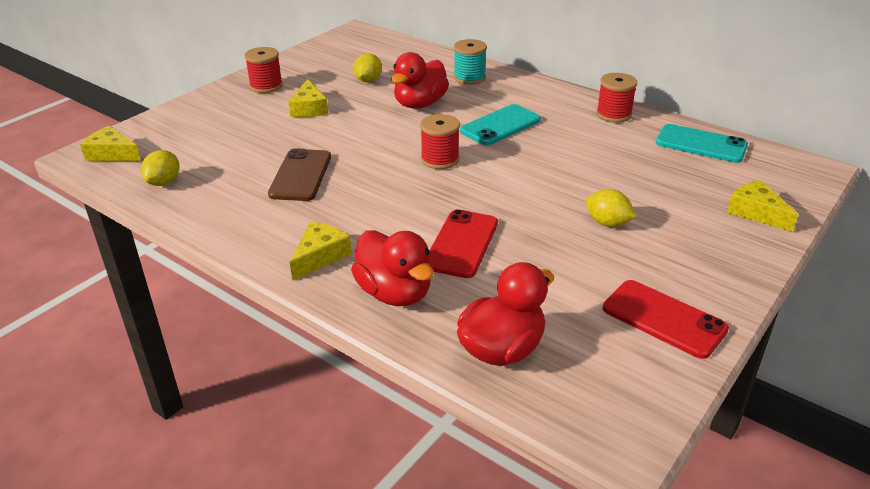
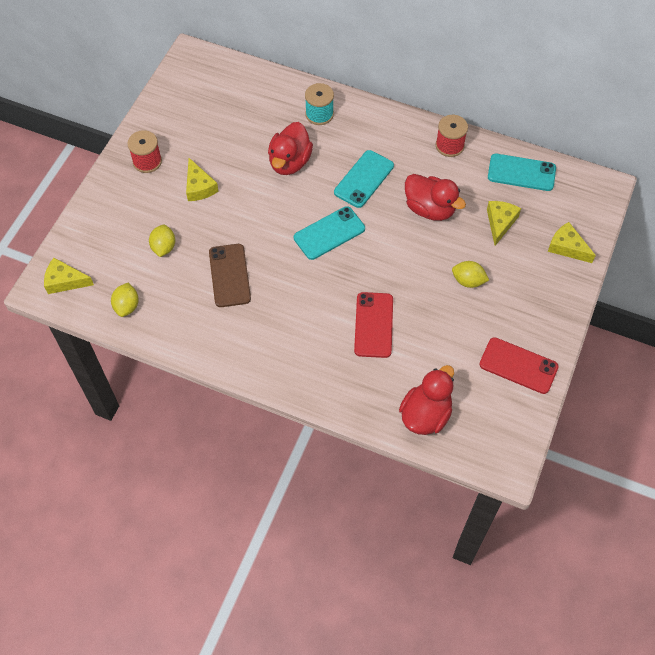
camera: 15 degrees left, 25 degrees up
yellow cheese [290,222,351,281] -> yellow cheese moved to [487,201,521,246]
red duck [351,230,434,306] -> red duck moved to [405,174,466,221]
yellow lemon [354,53,382,82] -> yellow lemon moved to [149,225,175,257]
red spool [420,114,460,169] -> turquoise phone [294,206,365,260]

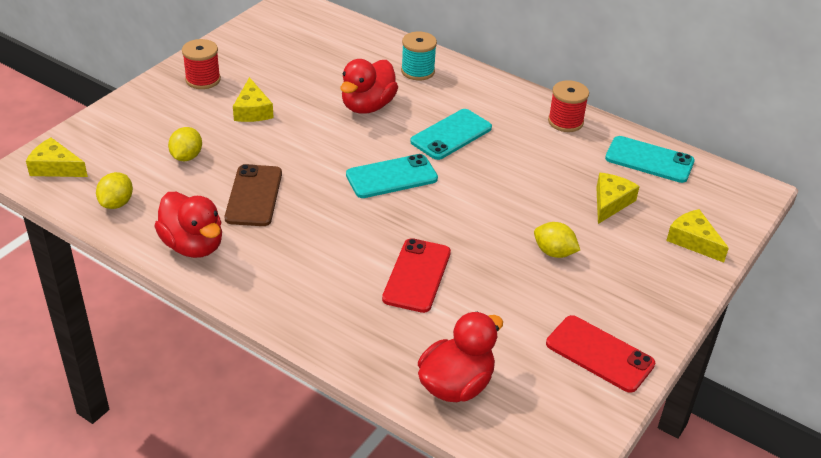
camera: 10 degrees right, 20 degrees down
red duck [405,174,466,221] -> red duck moved to [154,192,222,258]

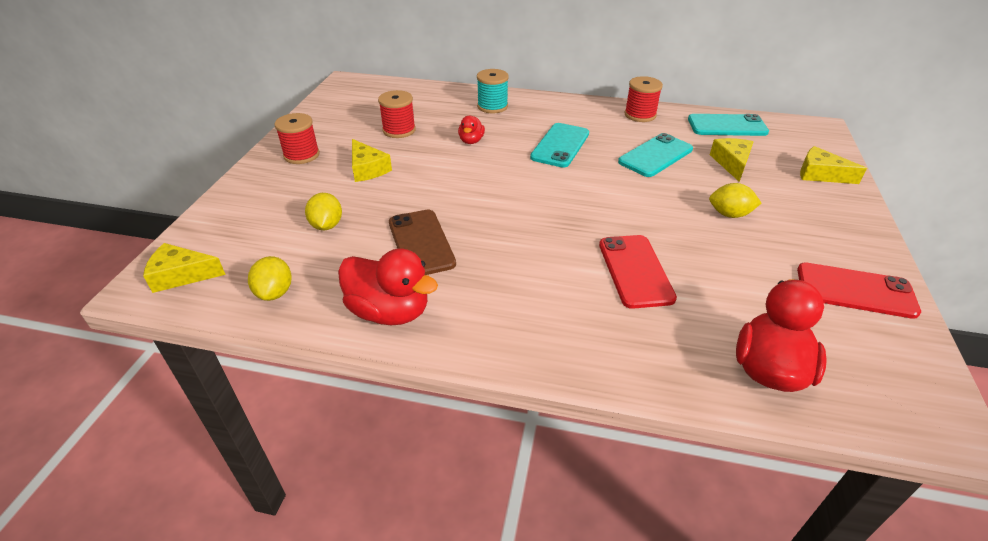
camera: 20 degrees left, 0 degrees up
red duck [340,59,398,114] -> red duck [458,116,485,144], size x0.53
turquoise phone [346,154,438,198] -> turquoise phone moved to [618,133,693,177]
none -> red spool [378,90,416,138]

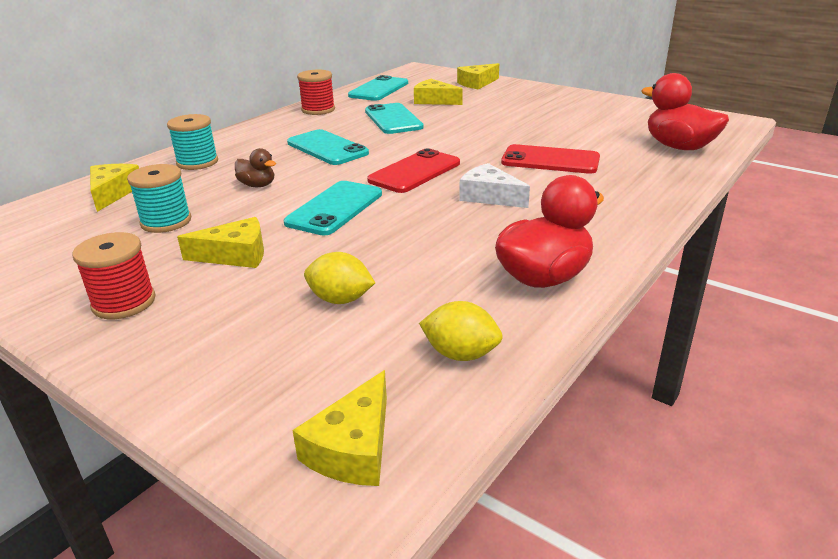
camera: 65 degrees left, 10 degrees down
red spool [378,90,416,138] -> turquoise spool [127,164,191,233]
brown phone [389,210,456,275] -> none
red duck [458,116,485,144] -> brown duck [235,148,276,187]
yellow lemon [709,183,761,218] -> none
red phone [797,263,921,319] -> red phone moved to [367,148,460,193]
none -> yellow cheese [90,164,139,212]
none -> turquoise phone [284,181,382,236]
none -> white cheese [459,163,530,208]

